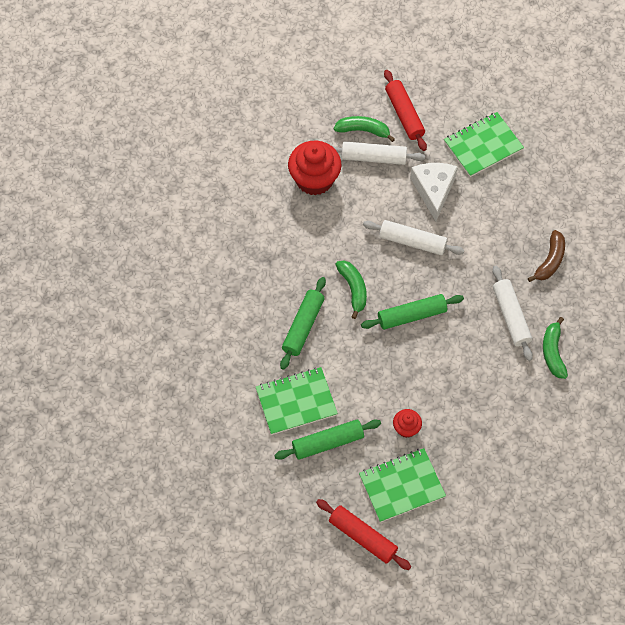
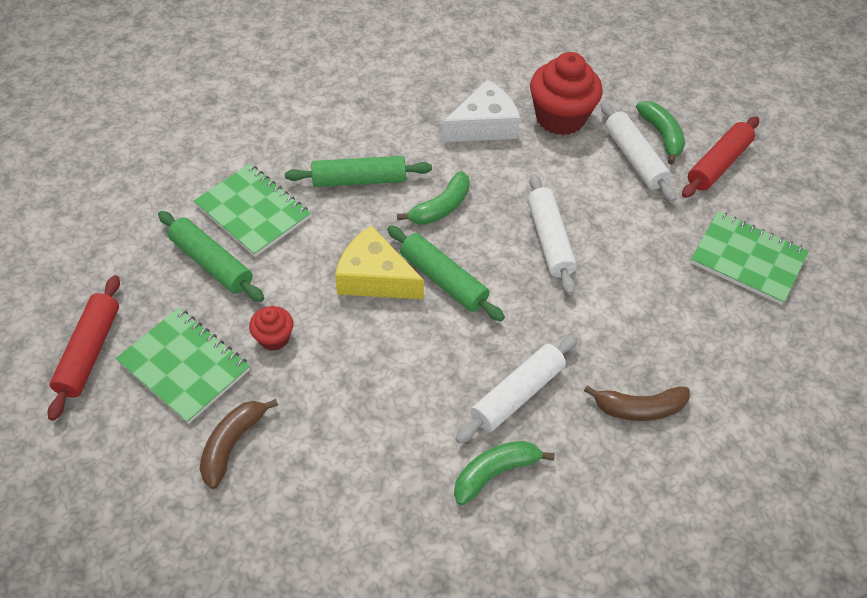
camera: 60 degrees right, 10 degrees down
white cheese [410,163,458,221] -> white cheese moved to [442,80,520,142]
none -> brown banana [199,399,278,489]
none -> yellow cheese [335,225,424,299]

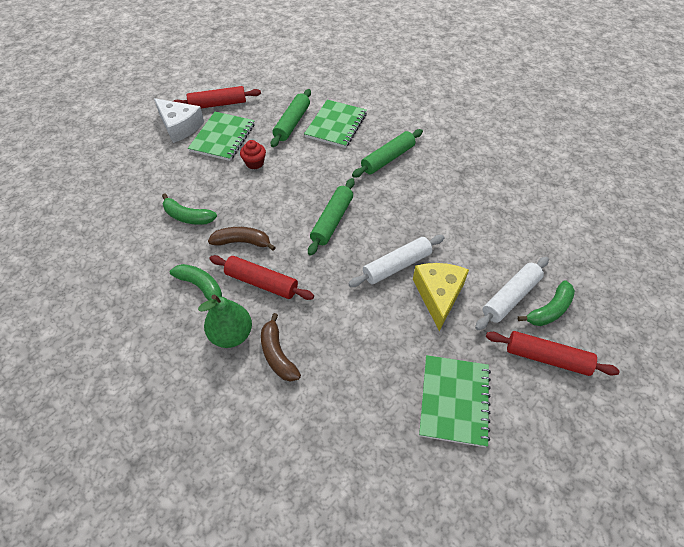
camera: 70 degrees right, 0 degrees up
brown banana [199,399,278,489] -> brown banana moved to [208,227,276,250]
green rolling pin [285,156,432,187] -> green rolling pin turned 75 degrees clockwise [352,129,423,178]
yellow cheese [335,225,424,299] -> yellow cheese moved to [413,263,469,331]
green banana [397,171,470,225] -> green banana moved to [162,194,217,225]
white cheese [442,80,520,142] -> white cheese moved to [154,98,204,143]
white rolling pin [455,335,578,443] -> red rolling pin [209,255,314,300]
red cupcake [530,52,603,135] -> none
none -> green pear [198,294,252,348]

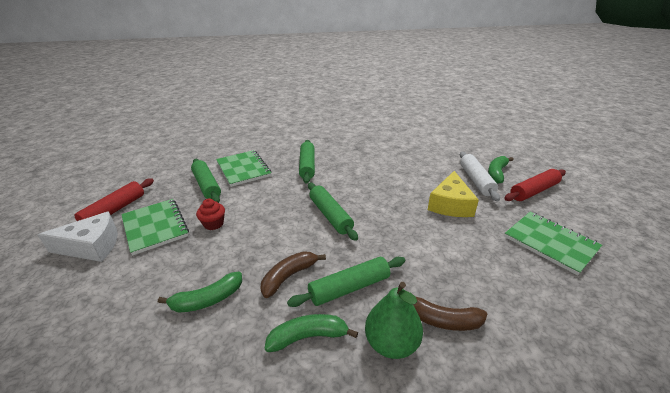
camera: 50 degrees left, 20 degrees down
red rolling pin [209,255,314,300] -> green rolling pin [287,257,405,307]
white rolling pin [348,235,444,287] -> none
yellow cheese [413,263,469,331] -> yellow cheese turned 120 degrees counterclockwise [428,171,479,217]
green banana [518,280,575,326] -> green banana turned 150 degrees counterclockwise [488,156,514,184]

